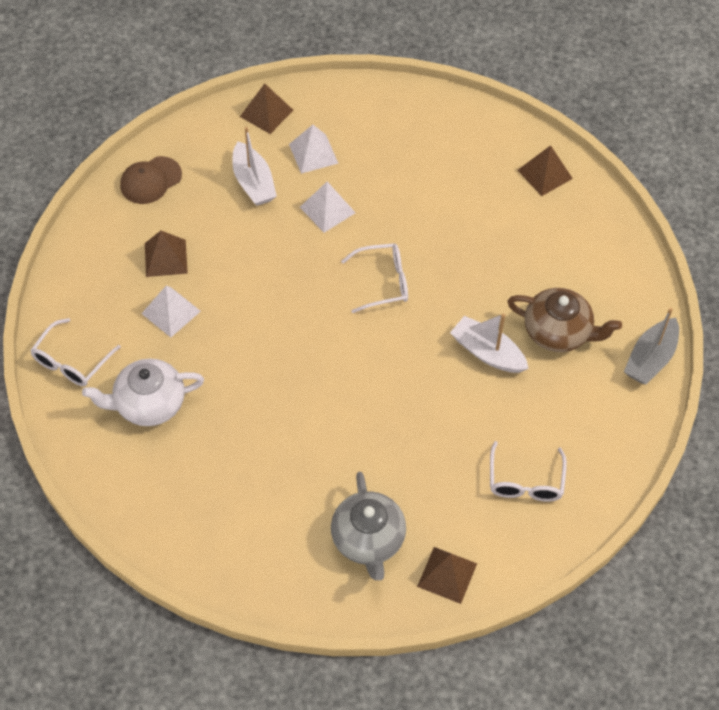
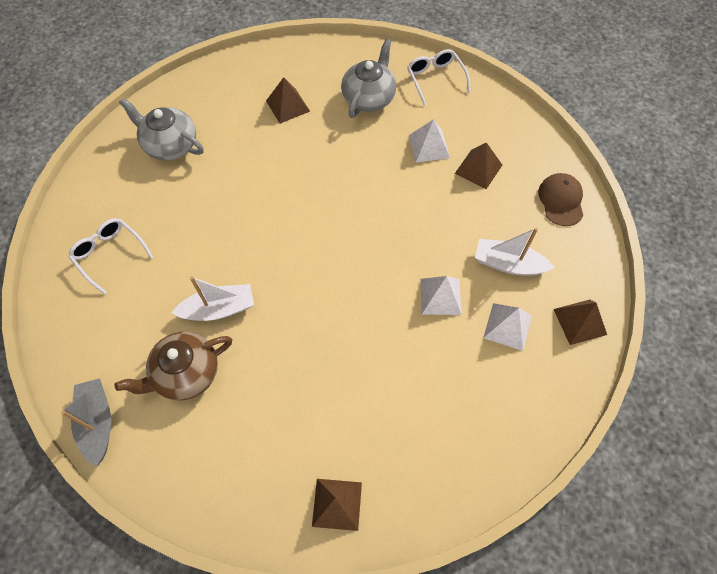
camera: 130 degrees right, 5 degrees up
white teapot [82,358,204,426] -> grey teapot [341,39,396,118]
white glasses [341,243,408,313] -> none
brown pyramid [417,547,477,604] -> brown pyramid moved to [266,77,310,124]

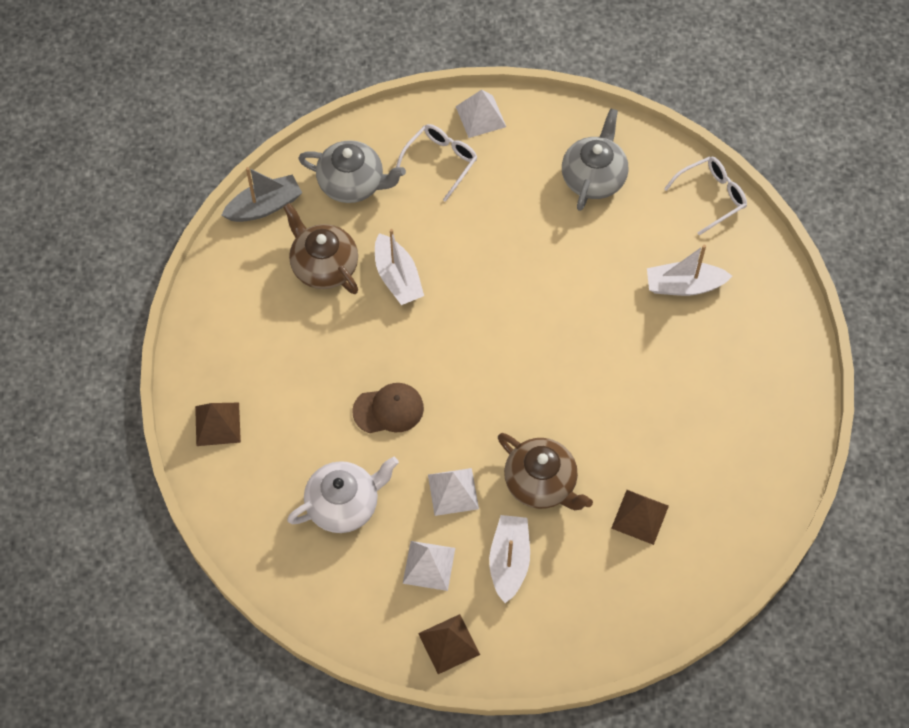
camera: 80 degrees right, 0 degrees up
brown pyramid [266,77,310,124] -> white boat [647,245,732,296]
grey teapot [341,39,396,118] -> grey teapot moved to [298,140,406,203]
white glasses [407,49,471,106] -> white glasses moved to [664,156,747,236]
white pyramid [409,119,450,163] -> white pyramid moved to [455,90,506,138]
brown cap [538,173,583,226] -> brown cap moved to [353,383,424,433]
none -> white teapot [287,457,399,533]
none -> brown teapot [498,433,593,510]

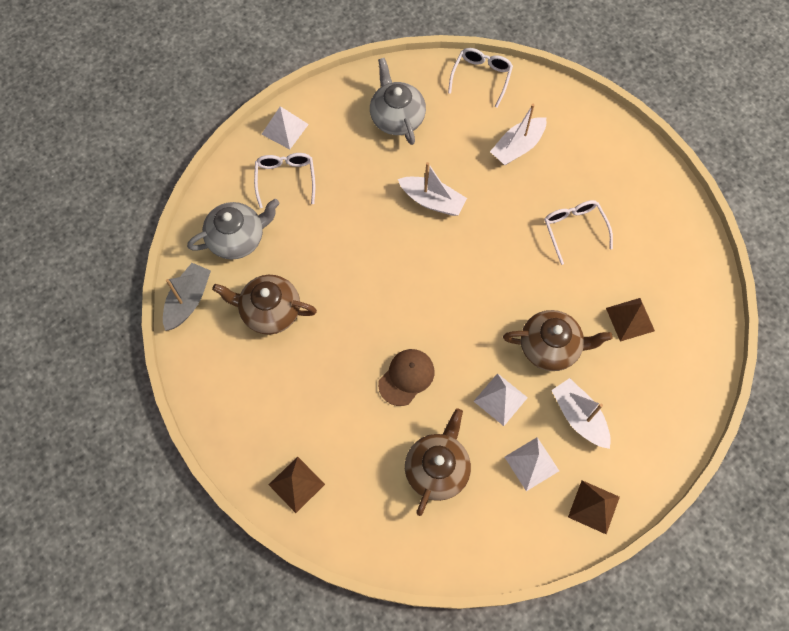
camera: 40 degrees left, 5 degrees up
white teapot [287,457,399,533] -> brown teapot [405,408,471,516]
white boat [375,229,424,305] -> white boat moved to [398,162,467,216]
none -> white glasses [544,200,613,265]

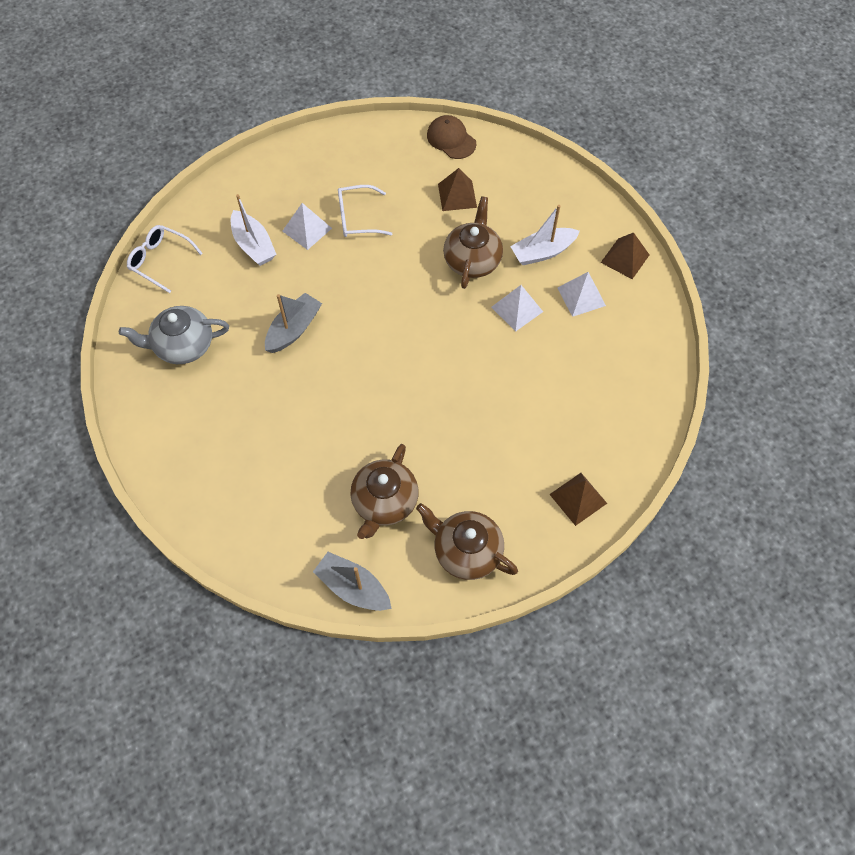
camera: 80 degrees left, 5 degrees down
grey teapot [187,199,279,260] -> none
white glasses [254,153,315,208] -> none
white pyramid [261,106,309,149] -> white pyramid moved to [282,203,332,250]
brown cap [378,349,434,406] -> brown cap moved to [427,115,476,159]
white boat [398,162,467,216] -> grey boat [265,293,322,353]
brown teapot [405,408,471,516] -> brown teapot moved to [416,503,518,580]

